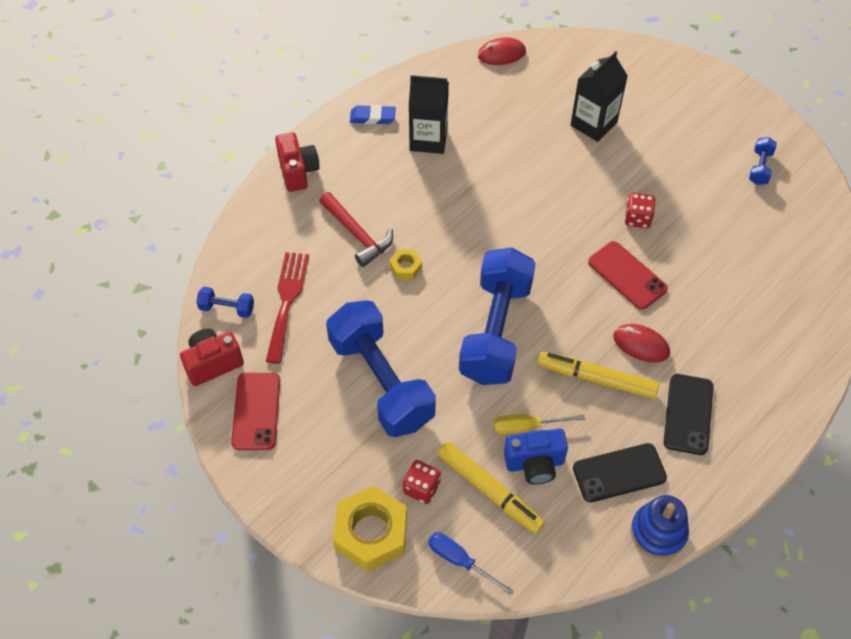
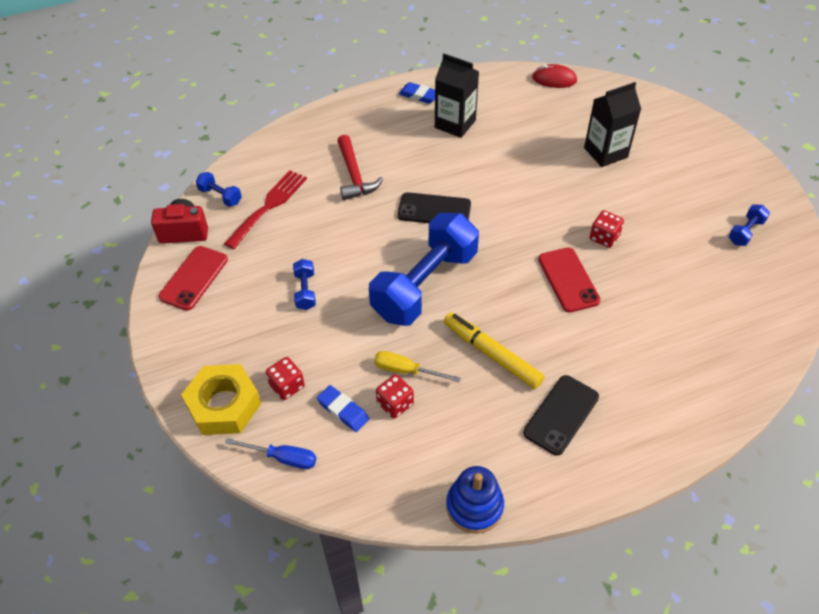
camera: 25 degrees right, 5 degrees down
red camera [275,132,320,192] -> none
blue dumbbell [326,300,436,437] -> blue dumbbell [293,259,316,310], size x0.41
yellow nut [389,249,422,279] -> none
blue screwdriver [428,532,514,595] -> blue screwdriver turned 135 degrees clockwise [225,438,316,469]
yellow marker [438,442,545,534] -> blue eraser [317,385,369,432]
blue camera [504,429,568,485] -> red dice [376,374,414,418]
black phone [573,443,667,502] -> black phone moved to [398,192,471,223]
red mouse [613,324,670,362] -> none

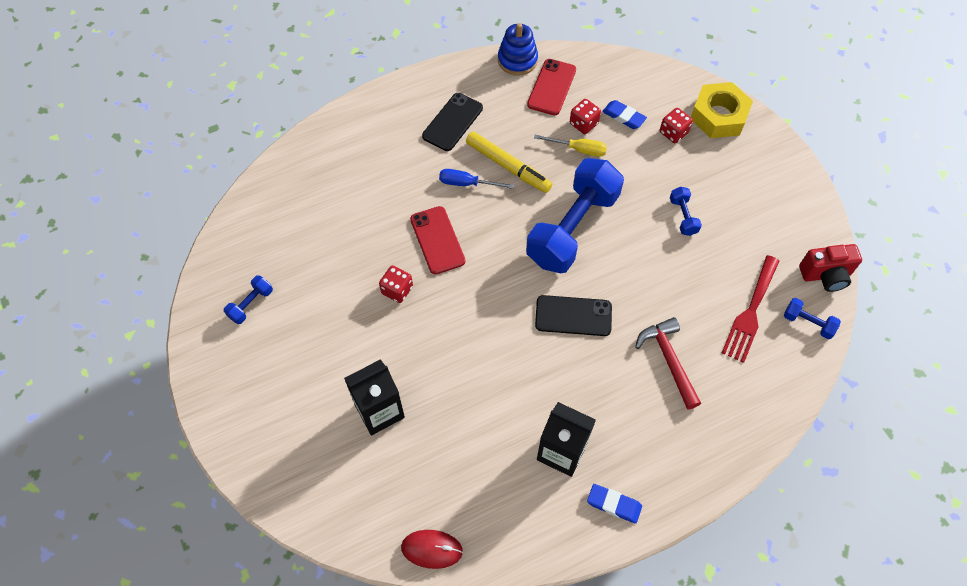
camera: 175 degrees right, 10 degrees up
red phone [159,246,228,311] -> red phone moved to [527,59,576,115]
blue screwdriver [225,438,316,469] -> blue screwdriver moved to [439,169,514,189]

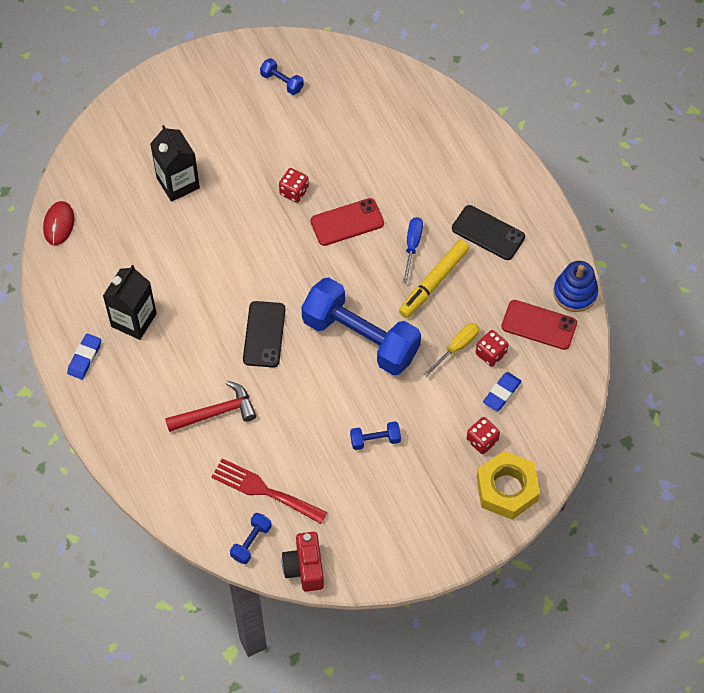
camera: 90 degrees right, 0 degrees up
yellow screwdriver [534,135,607,157] -> yellow screwdriver turned 150 degrees counterclockwise [423,323,479,377]

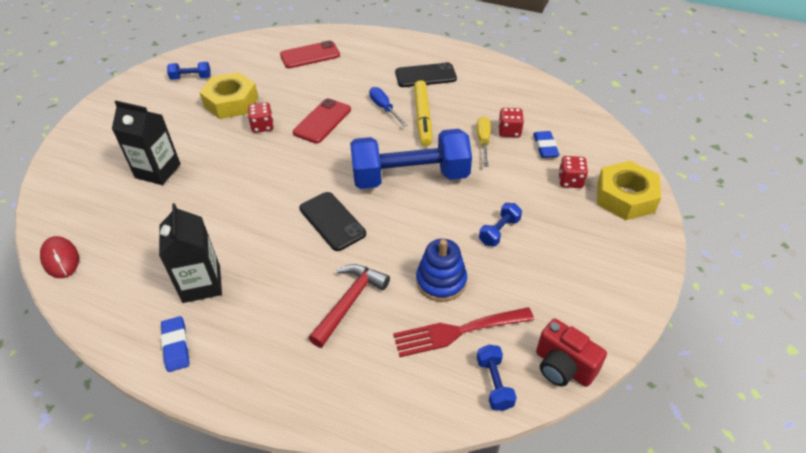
camera: 40 degrees left, 15 degrees down
red phone [501,300,577,350] -> red phone moved to [280,40,340,68]
blue stacking toy [553,261,598,312] -> blue stacking toy moved to [416,239,467,302]
none -> yellow nut [199,72,259,119]

